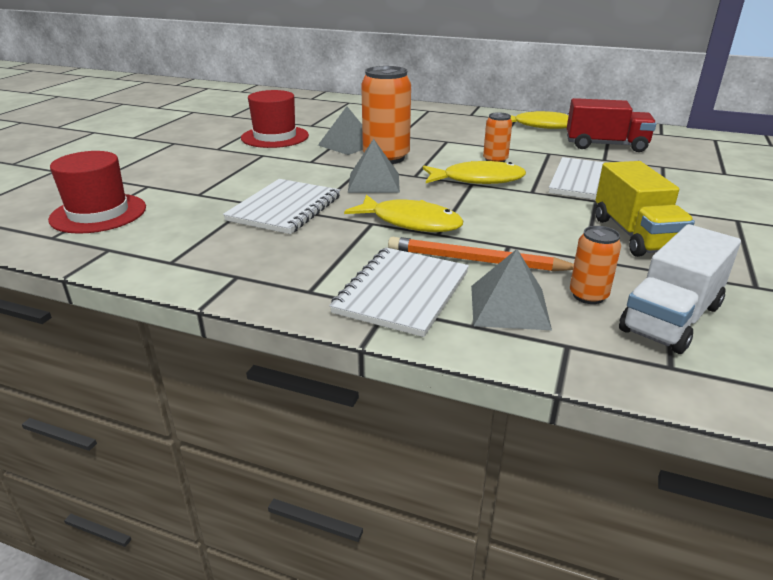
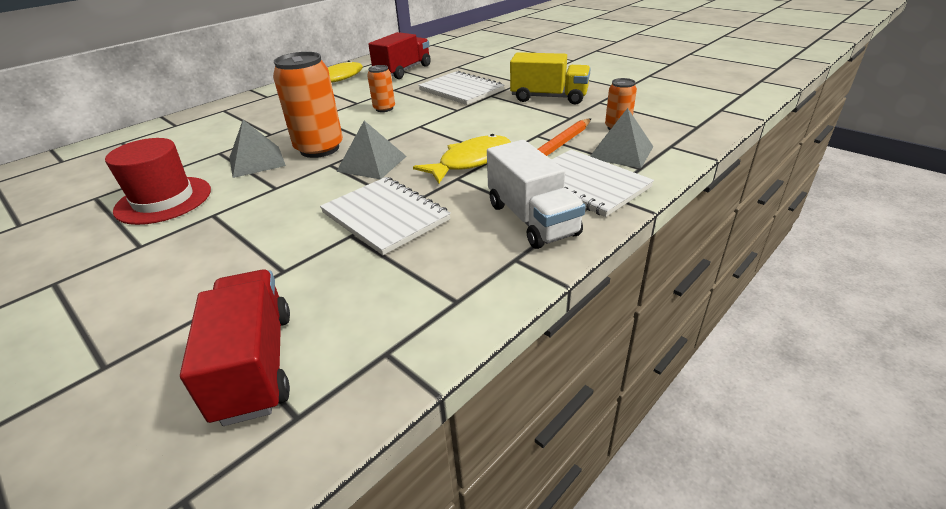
camera: 65 degrees left, 5 degrees up
red hat [48,151,146,234] -> red truck [180,270,290,426]
yellow fish [423,161,526,184] -> none
white truck [619,224,741,354] -> white truck moved to [487,140,586,249]

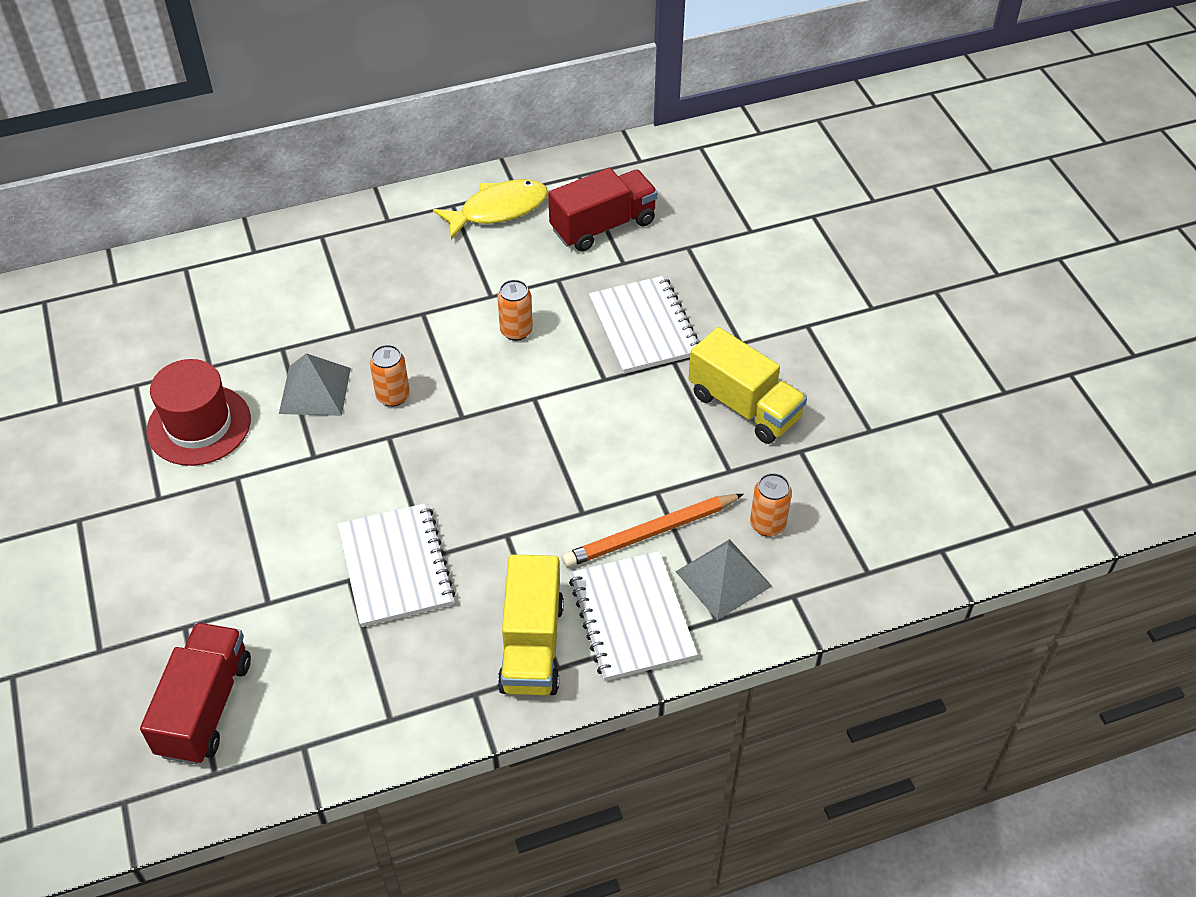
camera: 25 degrees right, 15 degrees up
orange can [273,52,343,158] -> orange can [370,345,410,407], size x0.53
grey pyramid [336,121,407,179] -> none
yellow fish [413,134,511,183] -> none
white truck [487,140,586,249] -> yellow truck [498,554,564,695]

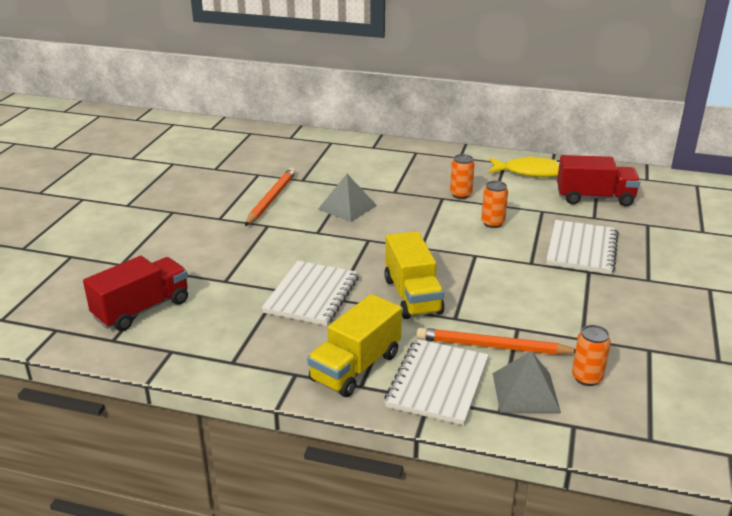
camera: 35 degrees right, 20 degrees down
red hat [146,359,251,466] -> orange pencil [245,167,296,226]
orange can [370,345,410,407] -> orange can moved to [450,154,475,199]
yellow truck [688,327,807,444] -> yellow truck moved to [384,231,444,319]

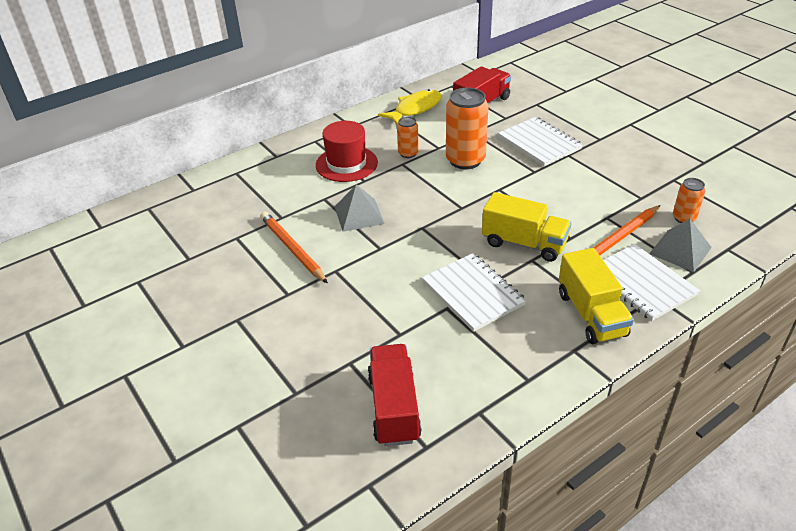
camera: 50 degrees left, 10 degrees up
orange can [481,181,508,228] -> orange can [446,88,488,169], size x1.89
none -> red hat [316,121,378,182]

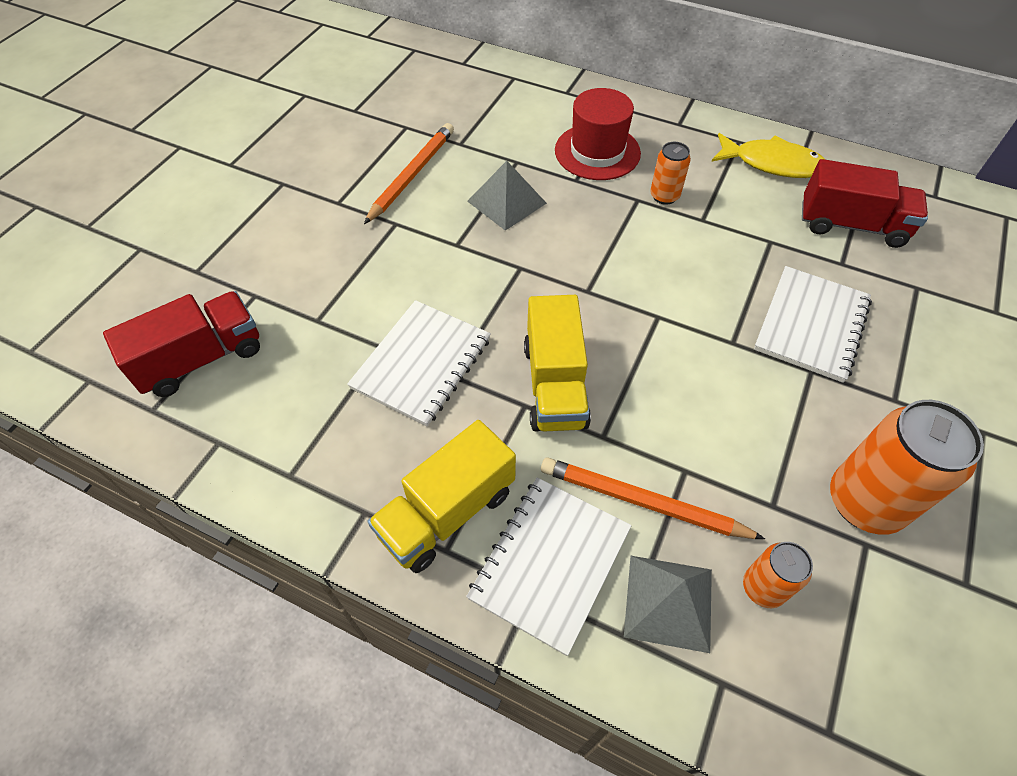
camera: 60 degrees right, 15 degrees up
orange can [446,88,488,169] -> orange can moved to [830,400,984,535]

